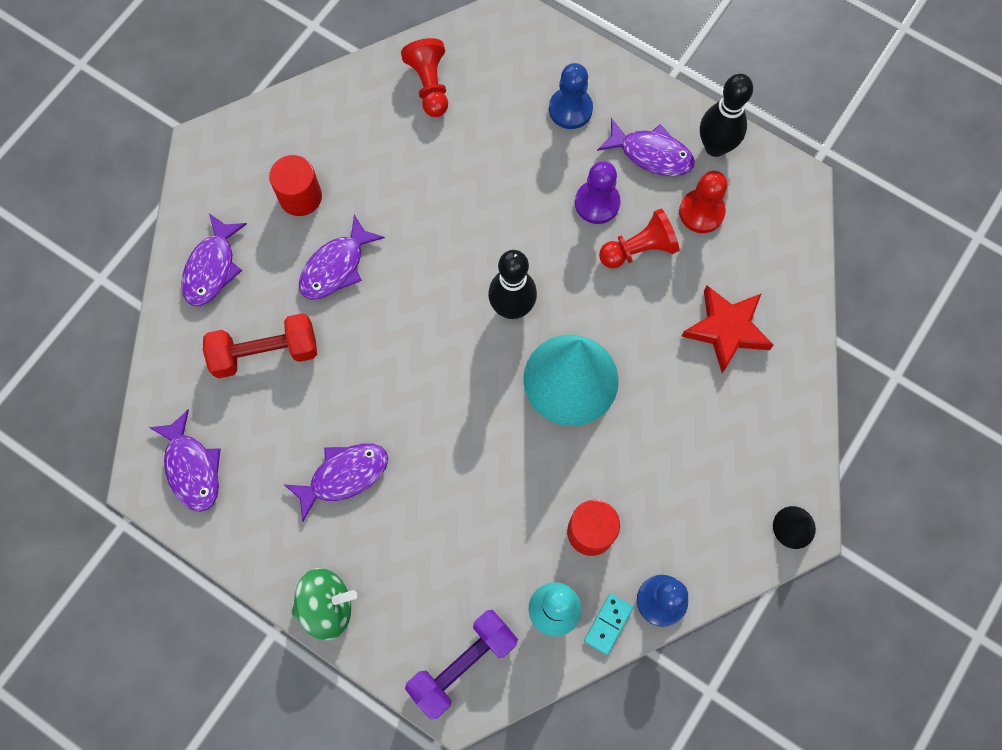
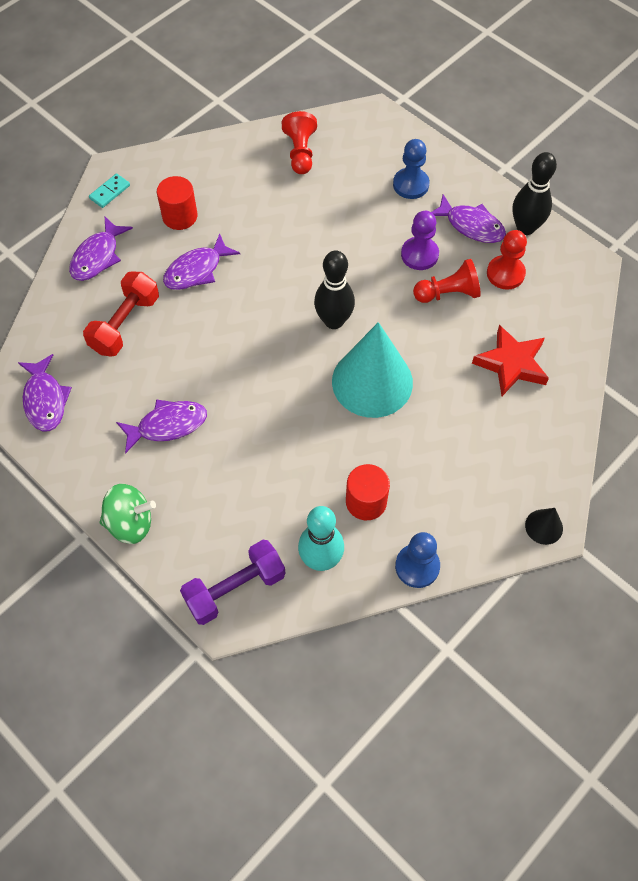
camera: 10 degrees right, 10 degrees down
red dumbbell [203,313,317,378] -> red dumbbell turned 60 degrees counterclockwise [83,271,159,357]
turquoise domino [584,593,633,655] -> turquoise domino moved to [89,173,130,208]

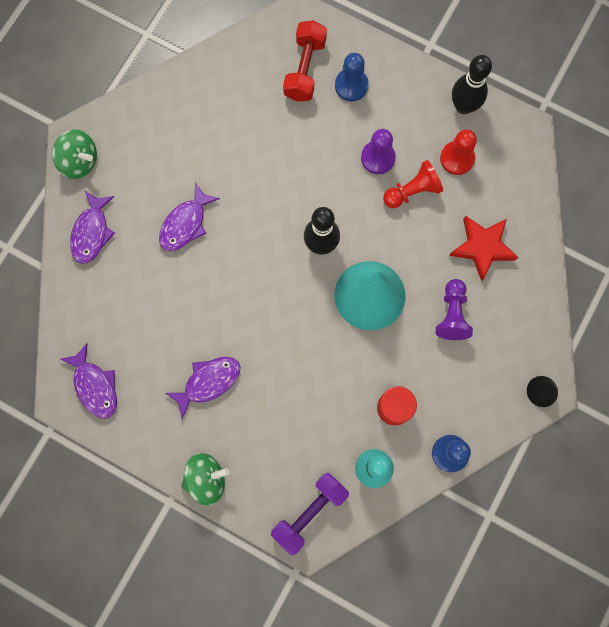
camera: 15 degrees left, 15 degrees up
red dumbbell [83,271,159,357] -> red dumbbell moved to [283,20,327,102]
turquoise domino [89,173,130,208] -> green spinning top [52,130,97,179]
red cylinder [157,176,197,230] -> none
red pawn [282,111,317,174] -> none
purple fish [431,194,506,243] -> none
none -> purple pawn [436,279,473,340]

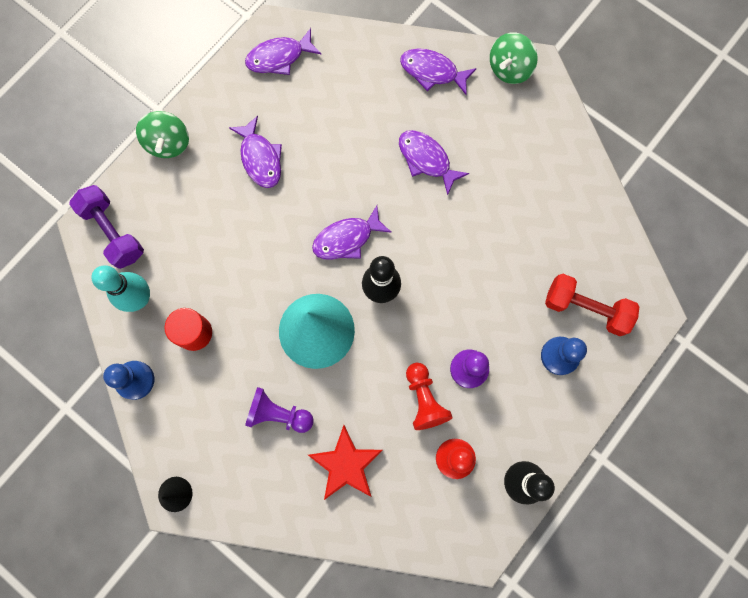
camera: 100 degrees right, 0 degrees up
none -> purple fish [312,206,392,260]

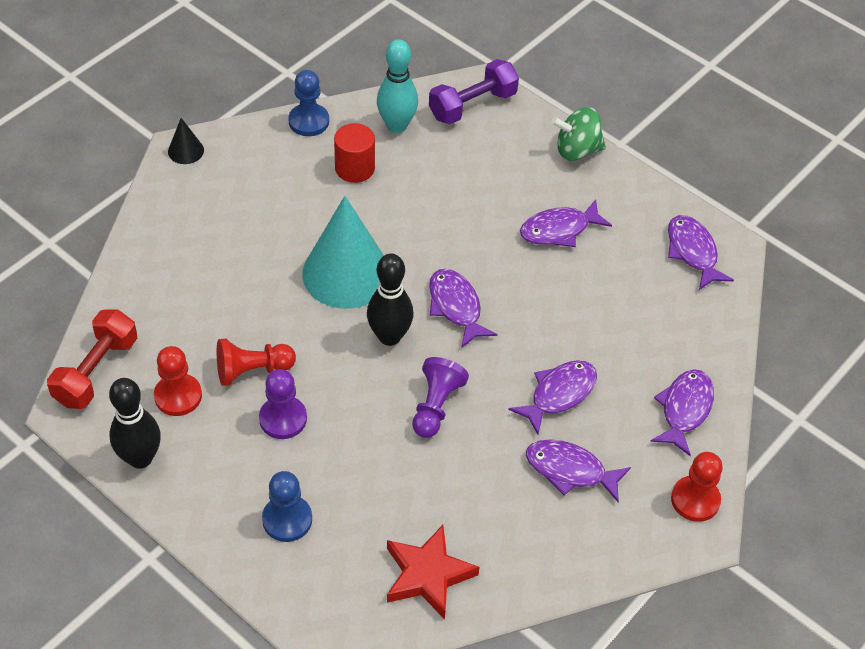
camera: 90 degrees right, 25 degrees down
purple pawn [245,387,314,433] -> purple pawn moved to [412,357,469,438]
red star [308,425,383,500] -> red star moved to [387,525,480,620]
green spinning top [490,32,537,84] -> red pawn [671,452,723,522]
red dumbbell [545,274,639,336] -> red dumbbell moved to [47,309,137,409]
none -> purple fish [526,439,631,502]

